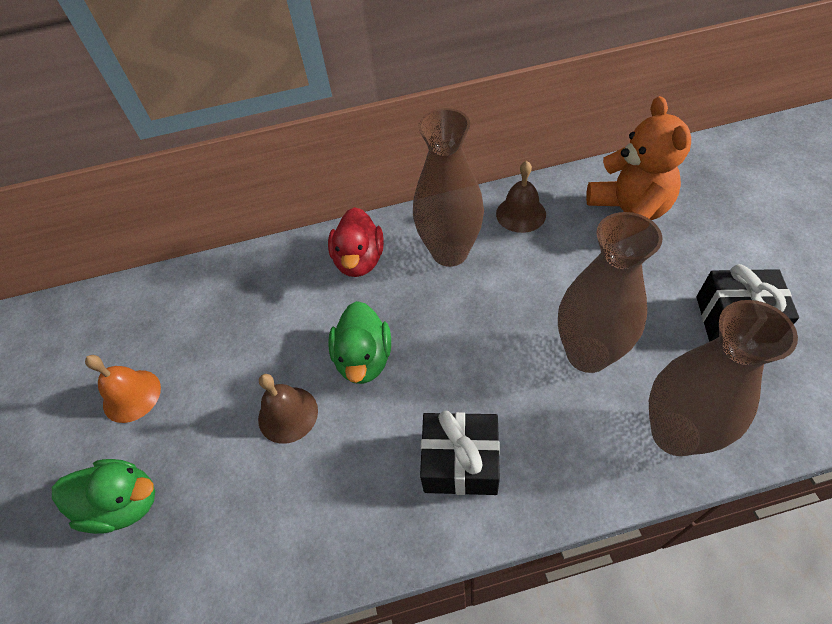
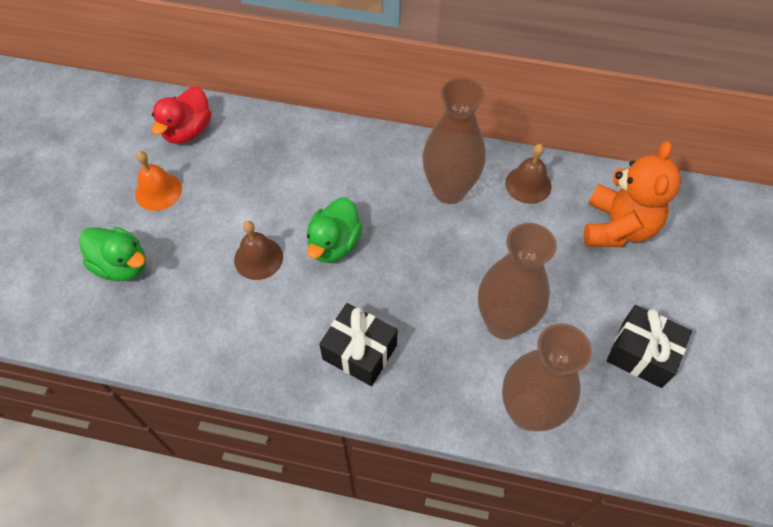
camera: 20 degrees right, 5 degrees up
red duck [328,207,384,277] -> red duck moved to [152,86,211,144]

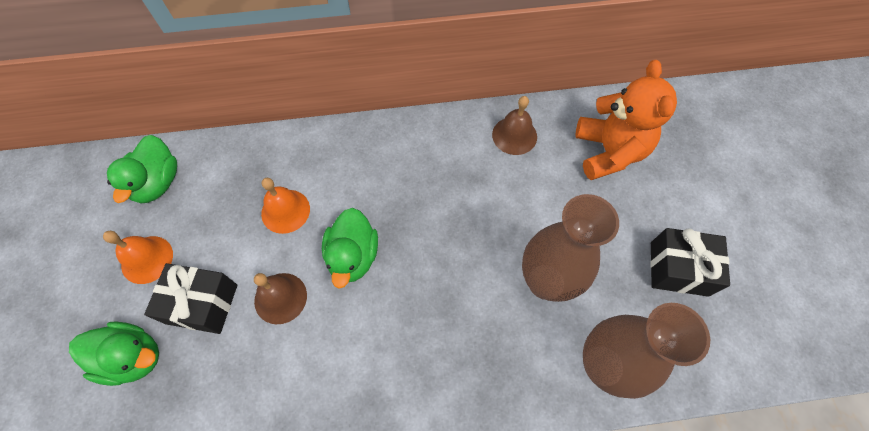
camera: 20 degrees left, 5 degrees up
red duck [152,86,211,144] -> green duck [107,135,177,203]
black gift [319,303,397,386] -> black gift moved to [144,263,237,334]
brown vase [422,78,486,204] -> none
none -> orange bell [261,178,310,234]

